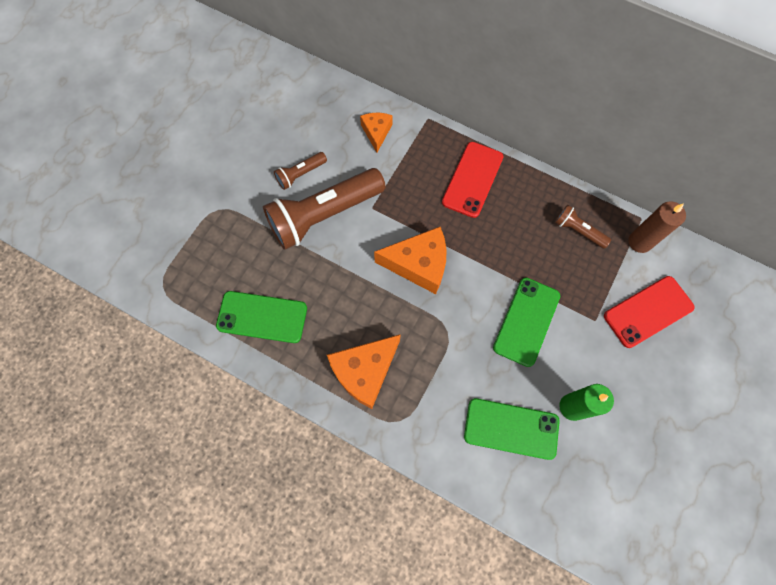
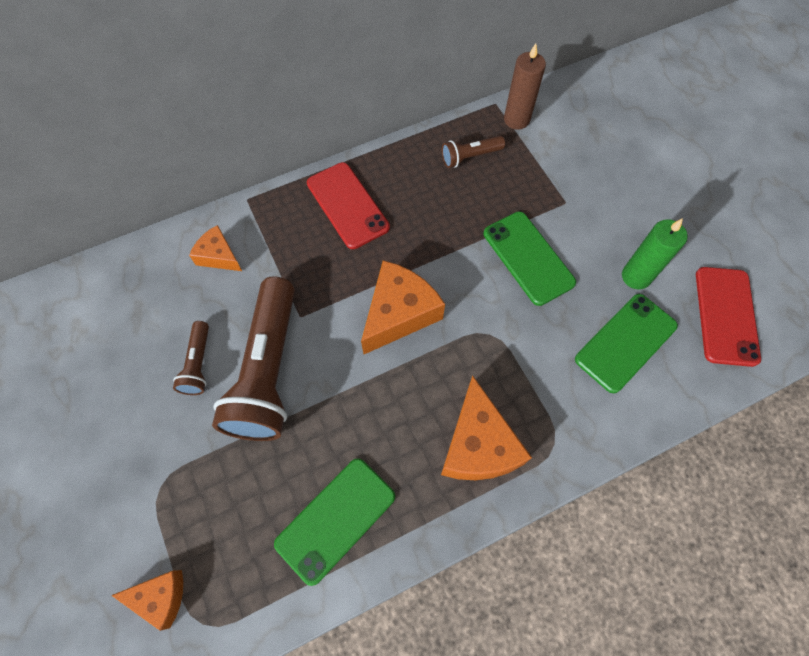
camera: 55 degrees left, 5 degrees down
red phone [604,276,695,348] -> red phone moved to [696,267,761,367]
none -> orange cheese [111,570,183,631]

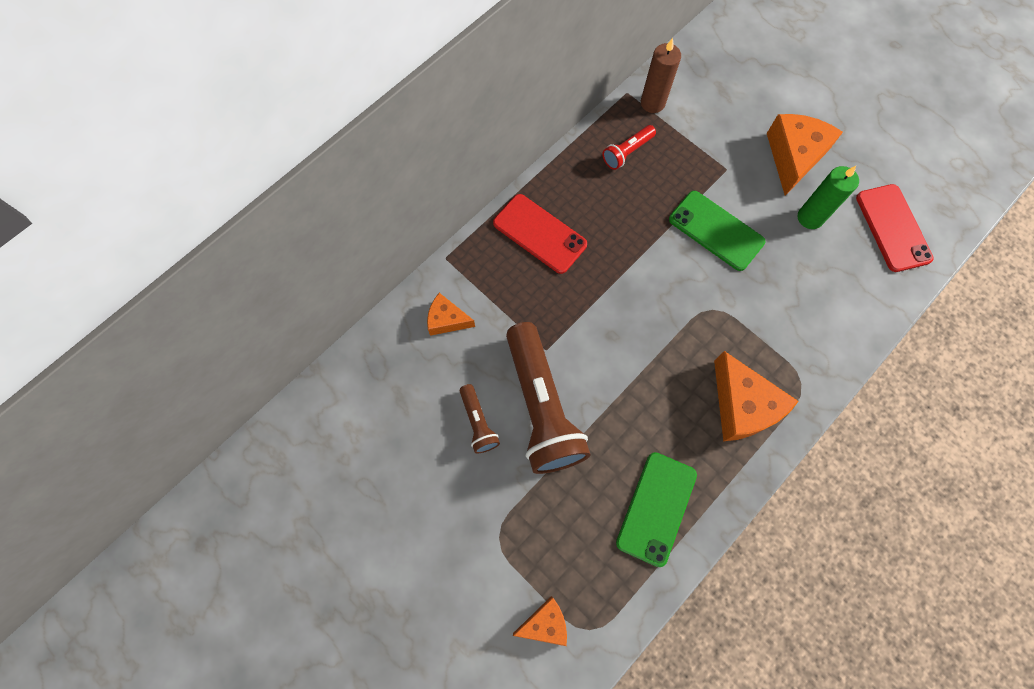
camera: 20 degrees left, 5 degrees up
orange cheese [361,260,445,354] -> orange cheese moved to [767,114,843,196]
brown flashlight [442,136,505,168] -> red flashlight [602,125,656,170]
green phone [575,294,678,393] -> none

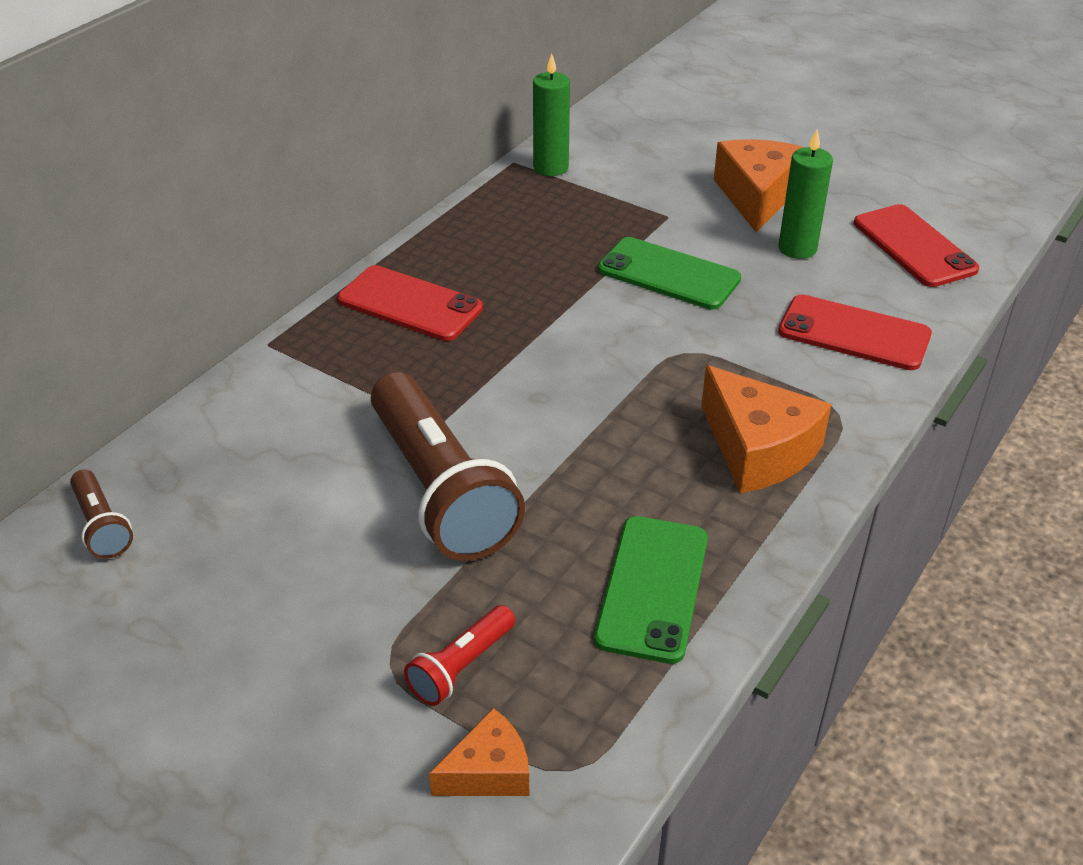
camera: 10 degrees left, 30 degrees down
orange cheese [427,293,475,336] -> none
brown flashlight [460,384,500,454] -> brown flashlight moved to [70,470,133,559]
red flashlight [602,125,656,170] -> red flashlight moved to [404,605,515,706]
brown candle [641,38,681,113] -> green candle [533,53,570,176]
none -> red phone [778,294,932,370]

